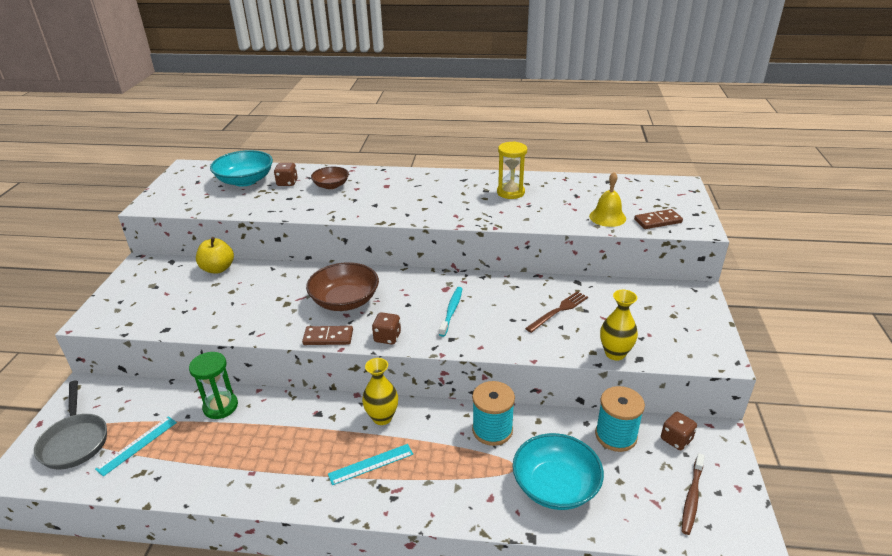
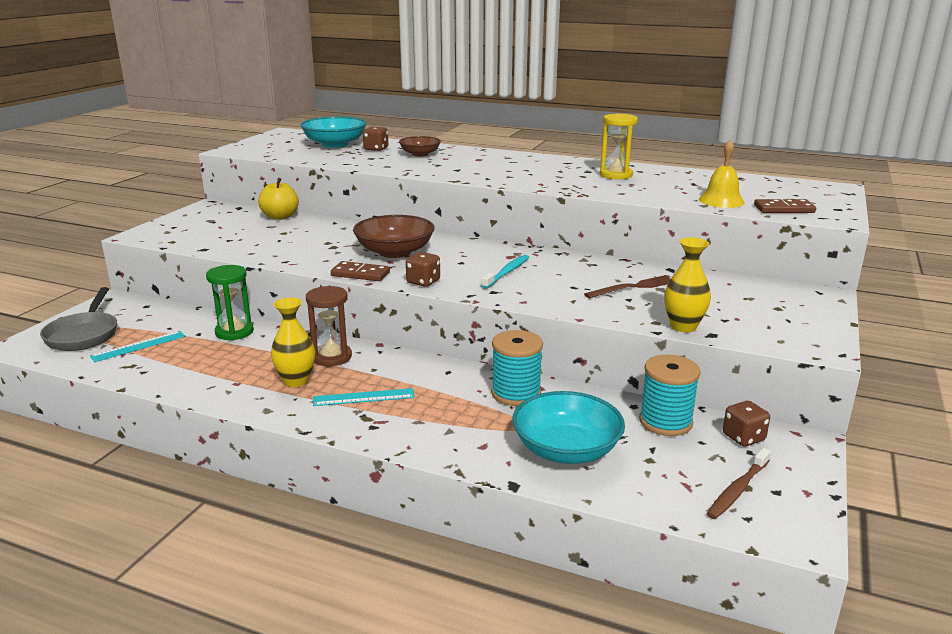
camera: 15 degrees right, 10 degrees down
yellow vase [362,358,398,425] -> yellow vase moved to [271,297,315,387]
none -> brown hourglass [306,286,352,366]

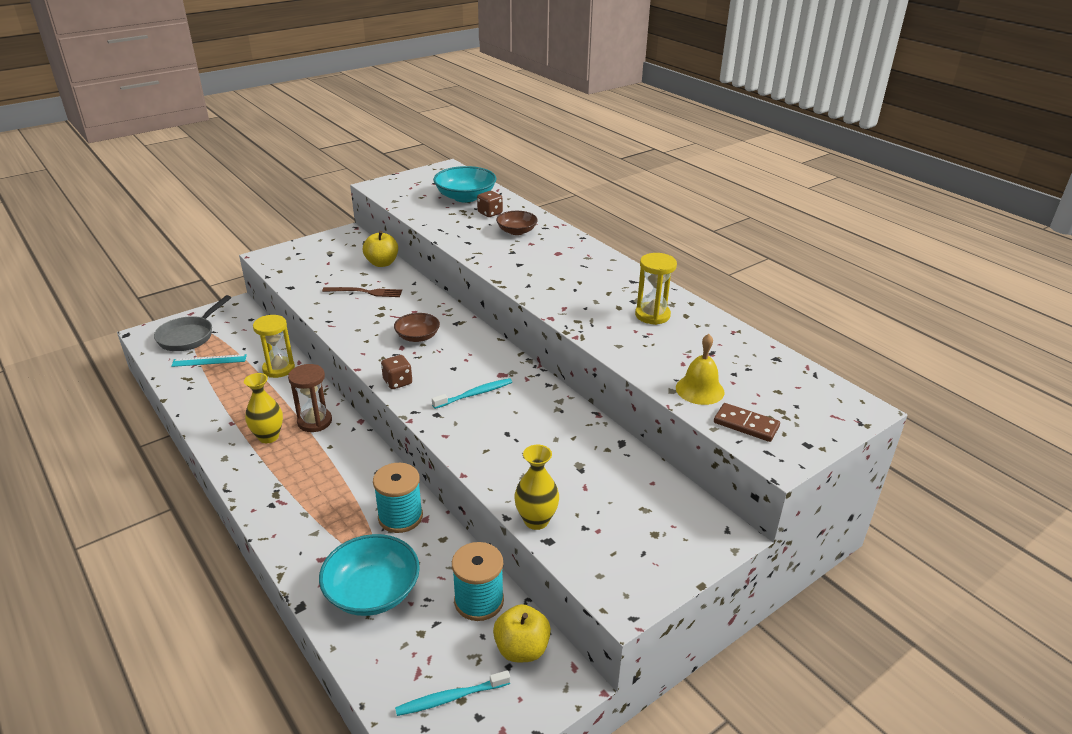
camera: 30 degrees right, 10 degrees up
green hourglass [206,265,254,340] -> yellow hourglass [253,315,295,378]
turquoise ruler [313,388,415,406] -> none
brown domino [331,261,390,281] -> none
brown bowl [353,215,435,258] -> brown bowl [394,313,440,342], size x0.61
brown fork [584,275,671,298] -> brown fork moved to [322,287,402,297]
brown toothbrush [707,448,771,519] -> turquoise toothbrush [395,670,510,716]
brown dice [723,401,770,447] -> yellow apple [493,604,551,662]

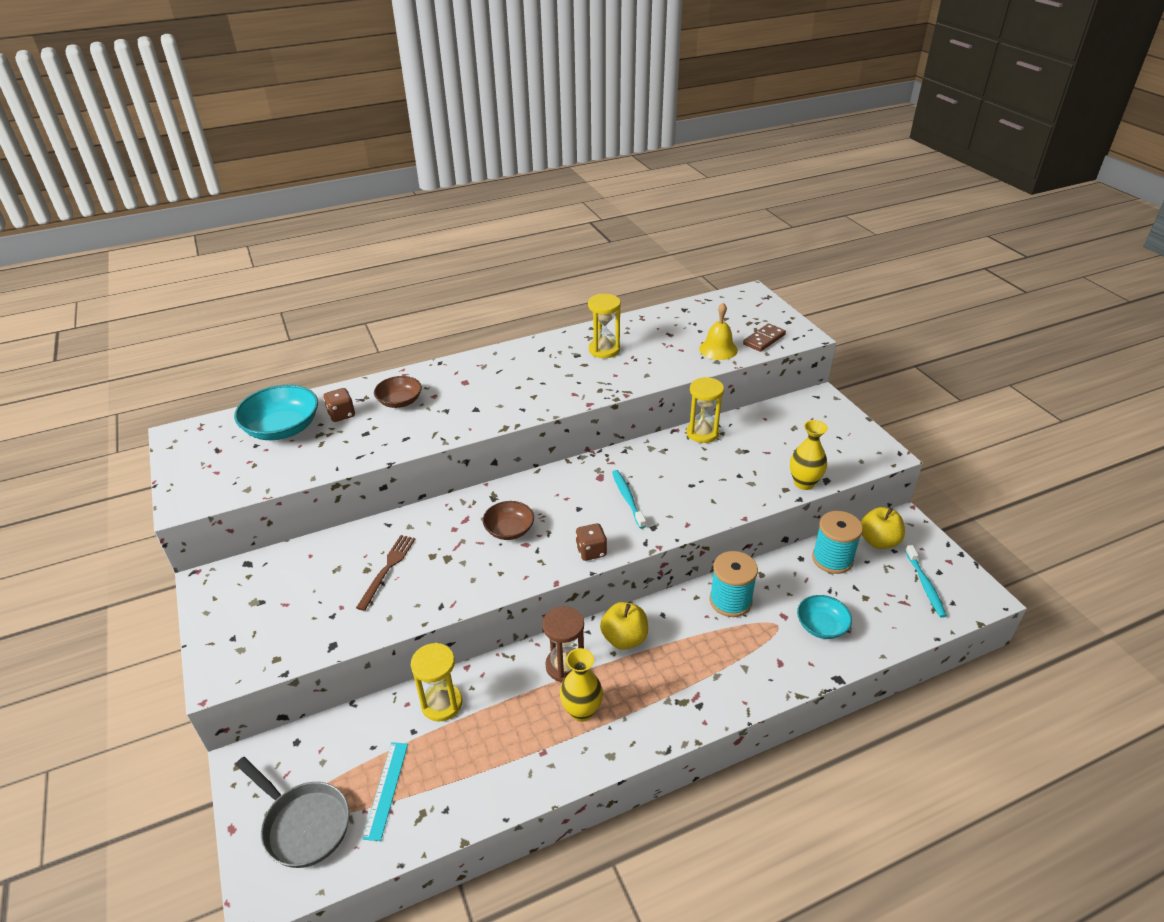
camera: 75 degrees left, 5 degrees up
turquoise bowl [319,534,420,616] -> turquoise bowl [797,595,852,639], size x0.61
yellow apple [363,231,398,267] -> yellow apple moved to [600,602,648,650]
none -> yellow hourglass [686,377,724,443]

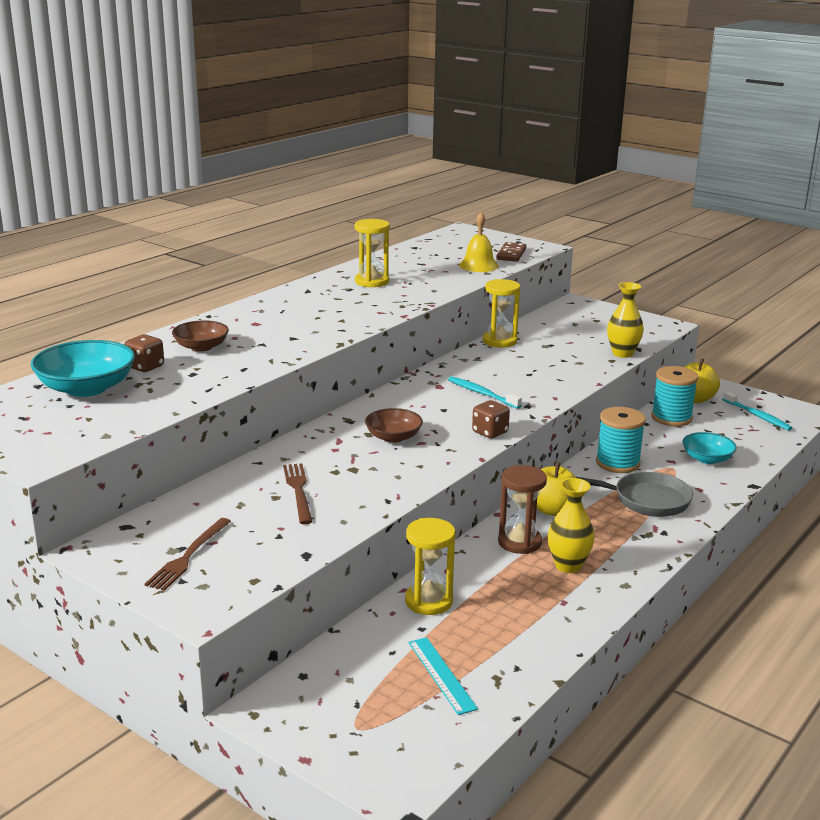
camera: 30 degrees left, 15 degrees down
grey pan [236,757,350,868] -> grey pan moved to [576,472,693,517]
none -> brown fork [144,518,231,591]

